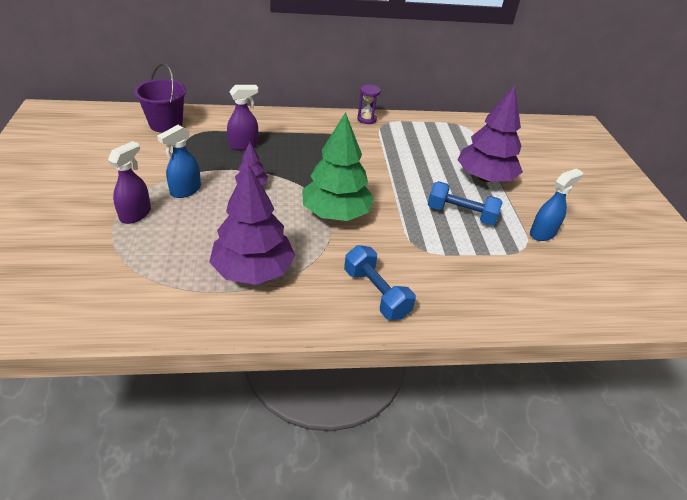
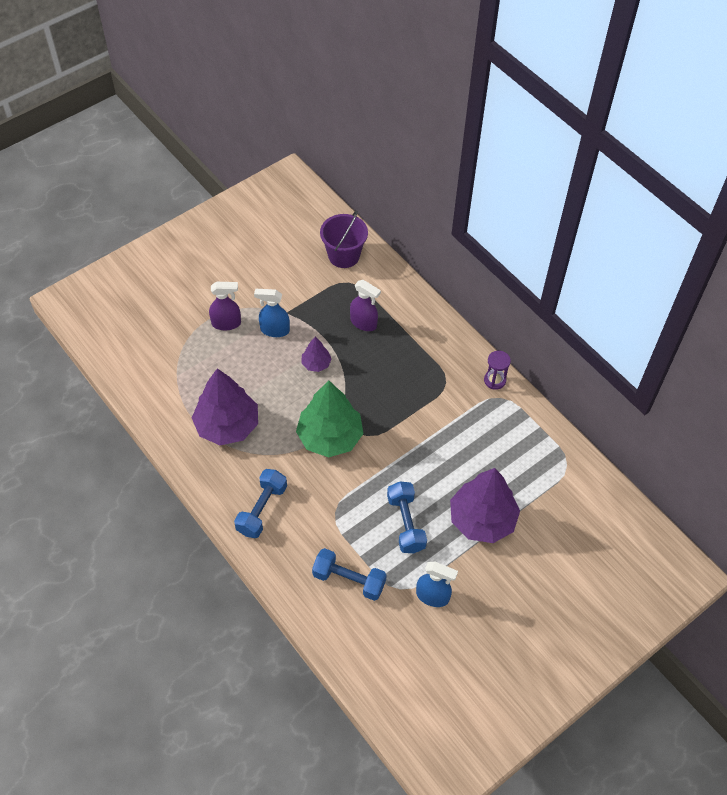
camera: 60 degrees right, 15 degrees up
none -> blue dumbbell [312,548,387,601]

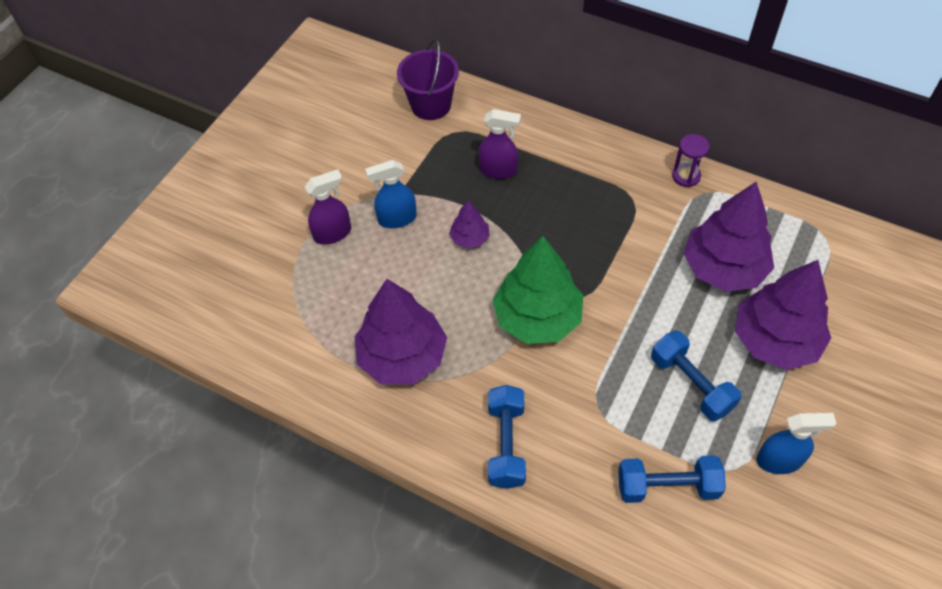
camera: 20 degrees left, 0 degrees up
none -> purple tree [683,182,774,292]

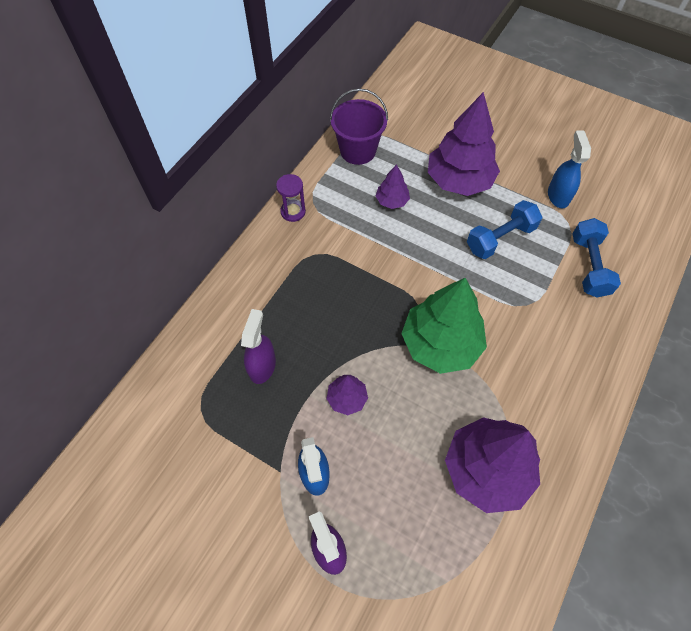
camera: 90 degrees left, 5 degrees up
purple bucket [397,39,459,120] -> purple bucket moved to [330,88,388,165]
blue dumbbell [488,385,526,489] -> none
purple tree [683,182,774,292] -> purple tree [376,164,410,209], size x0.48

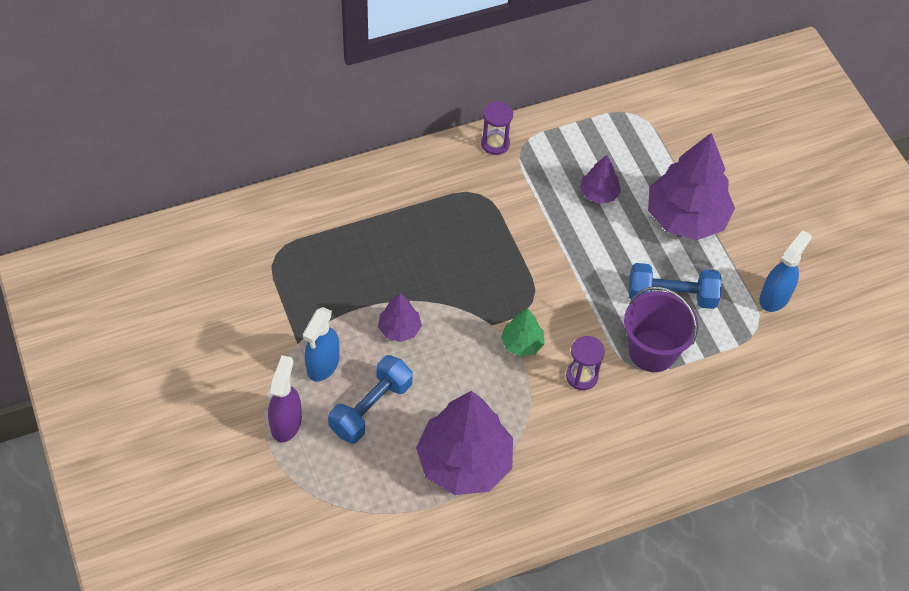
camera: 35 degrees right, 5 degrees down
purple spray bottle [241,309,276,384] -> none
purple bucket [330,88,388,165] -> purple bucket moved to [624,286,698,372]
green tree [401,278,487,374] -> green tree [501,308,545,357], size x0.48
blue dumbbell [572,218,621,297] -> blue dumbbell moved to [328,355,413,444]
none -> purple hourglass [566,336,605,390]

